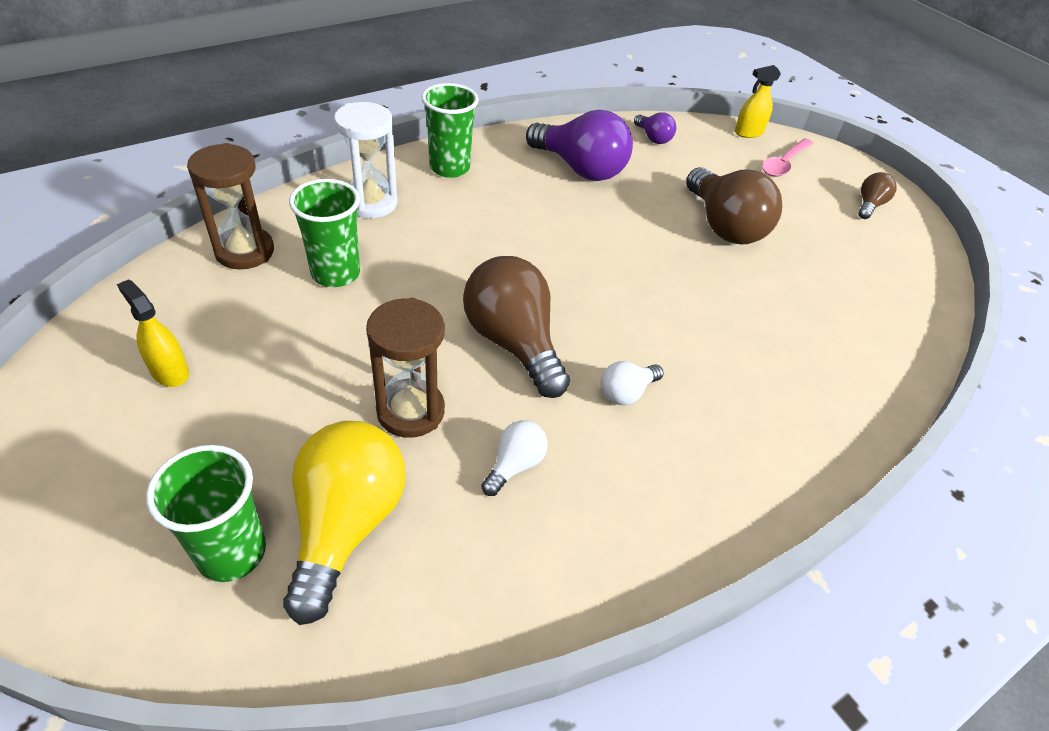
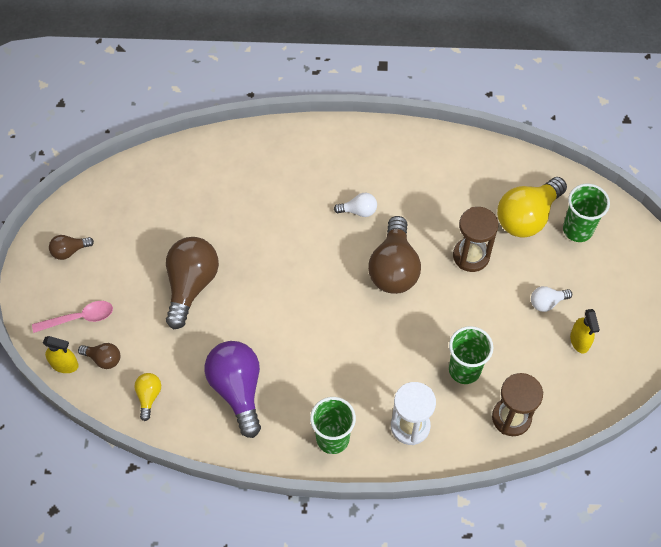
camera: 140 degrees left, 15 degrees up
white light bulb [481,420,548,496] -> white light bulb moved to [531,286,572,312]
purple light bulb [634,112,676,144] -> yellow light bulb [134,373,161,421]
none -> brown light bulb [78,343,120,369]

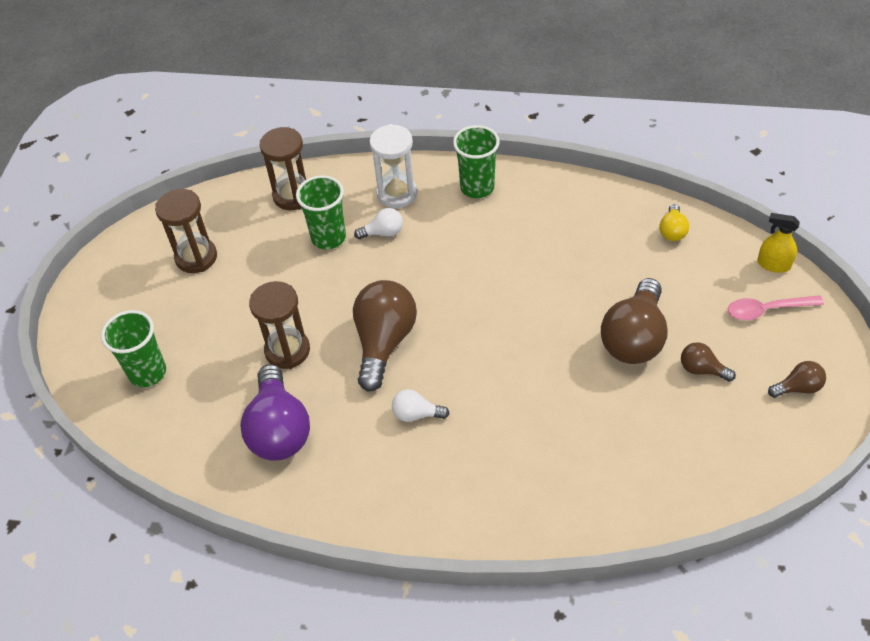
camera: 170 degrees left, 10 degrees down
brown light bulb [78,343,120,369] -> brown light bulb moved to [681,342,736,382]
purple light bulb [204,341,261,438] -> purple light bulb moved to [240,364,310,461]
yellow light bulb [497,177,567,238] -> none
white light bulb [531,286,572,312] -> white light bulb moved to [354,208,403,239]
yellow spray bottle [570,309,600,353] -> brown hourglass [155,189,217,273]

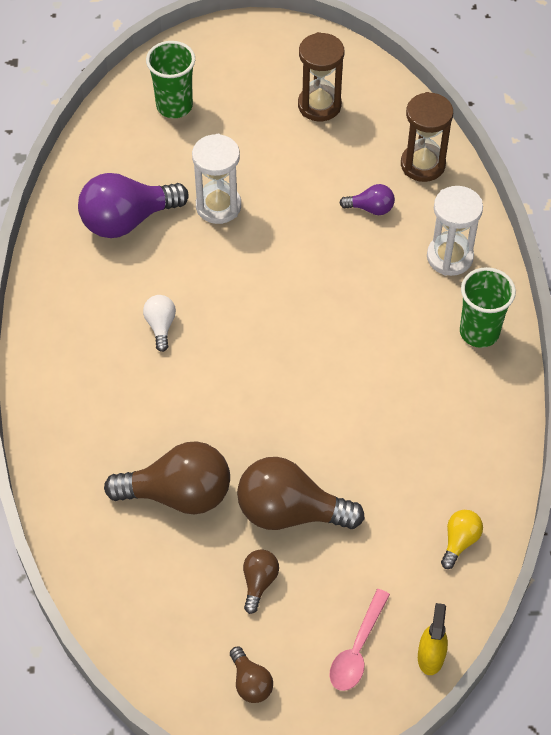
camera: 75 degrees right, 5 degrees up
brown hourglass [249,281,310,369] -> white hourglass [192,134,241,224]
green cup [296,175,346,249] -> purple light bulb [340,184,395,215]
brown light bulb [353,280,417,391] -> brown light bulb moved to [104,441,230,515]
white light bulb [354,208,403,239] -> none
yellow light bulb [660,204,689,241] -> yellow light bulb turned 120 degrees clockwise [441,510,483,569]
pink spoon [728,295,824,320] -> pink spoon turned 135 degrees counterclockwise [329,589,390,691]

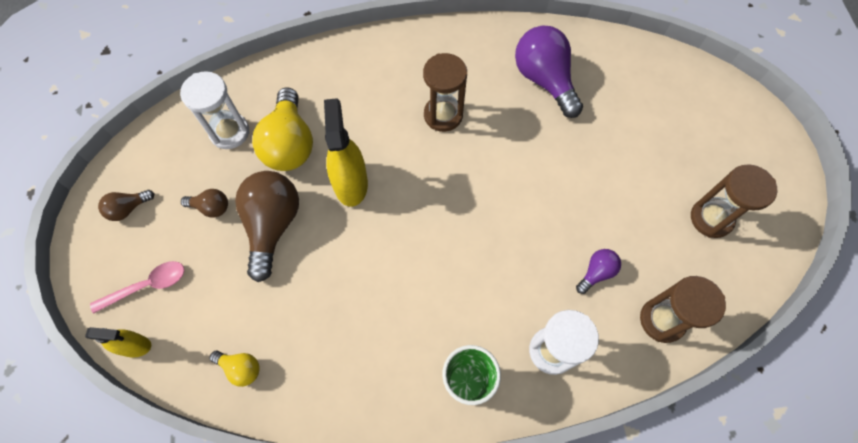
camera: 85 degrees right, 10 degrees up
brown light bulb [104,441,230,515] -> yellow light bulb [252,87,313,171]
white light bulb [143,295,176,352] -> brown hourglass [423,53,467,132]
green cup [146,41,195,118] -> none
white hourglass [192,134,241,224] -> white hourglass moved to [180,71,250,149]
pink spoon [329,589,390,691] -> pink spoon turned 135 degrees clockwise [90,261,184,314]
purple light bulb [340,184,395,215] -> purple light bulb turned 135 degrees counterclockwise [576,249,621,294]
none -> yellow spray bottle [324,98,368,207]

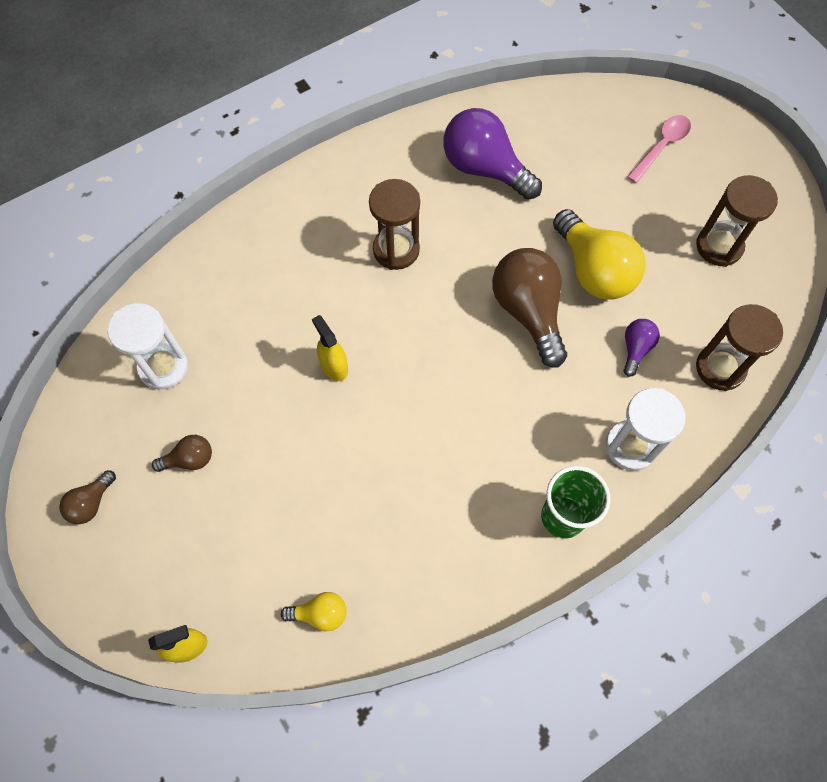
camera: 25 degrees left, 0 degrees up
pink spoon [90,261,184,314] -> pink spoon moved to [627,115,691,183]
brown light bulb [235,171,299,282] -> brown light bulb moved to [492,248,567,368]
yellow light bulb [252,87,313,171] -> yellow light bulb moved to [553,209,646,300]
yellow spray bottle [324,98,368,207] -> yellow spray bottle [312,315,348,381], size x0.59

